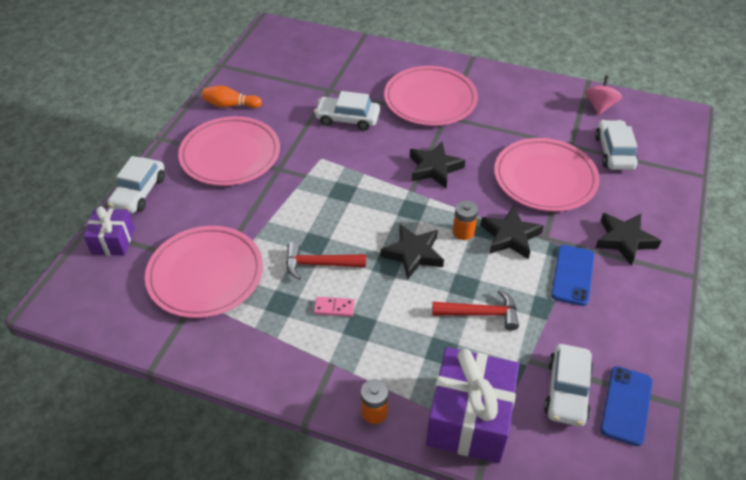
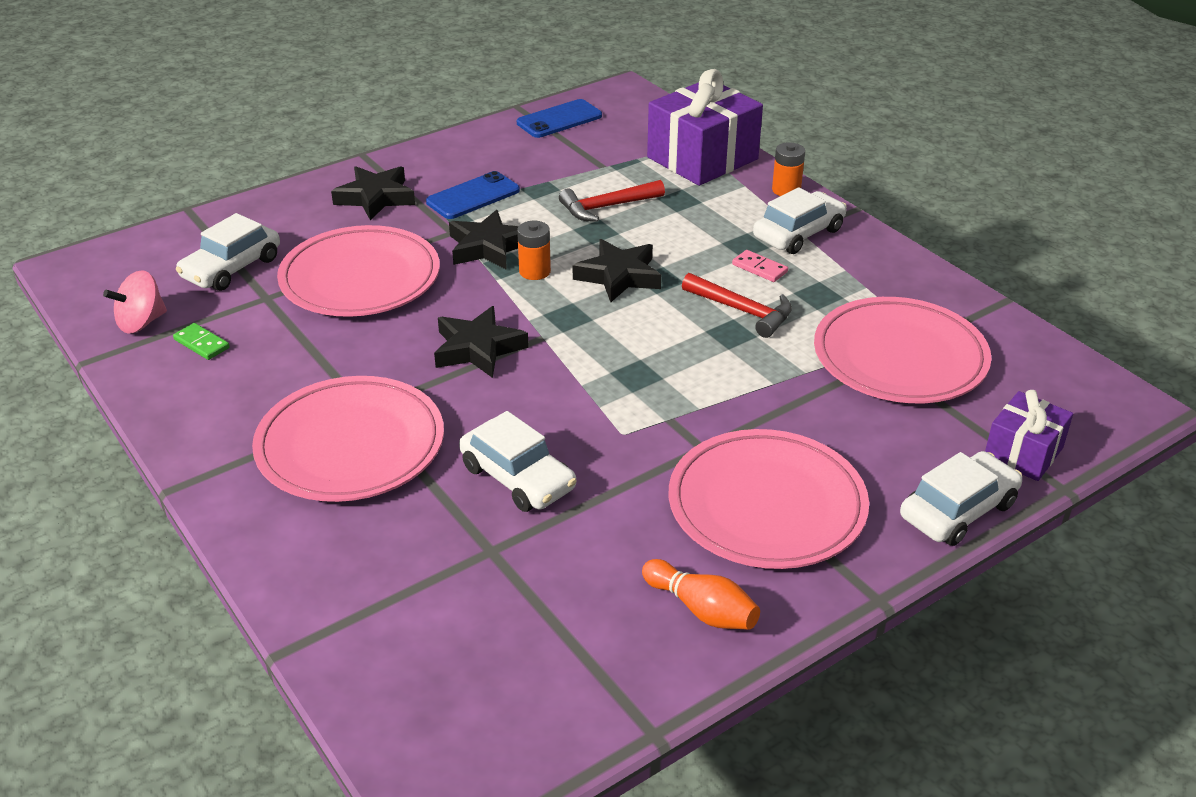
camera: 145 degrees left, 10 degrees down
red hammer [432,289,519,331] -> red hammer turned 60 degrees counterclockwise [559,180,665,222]
white car [544,344,593,426] -> white car moved to [753,187,847,254]
none -> green domino [173,323,230,360]

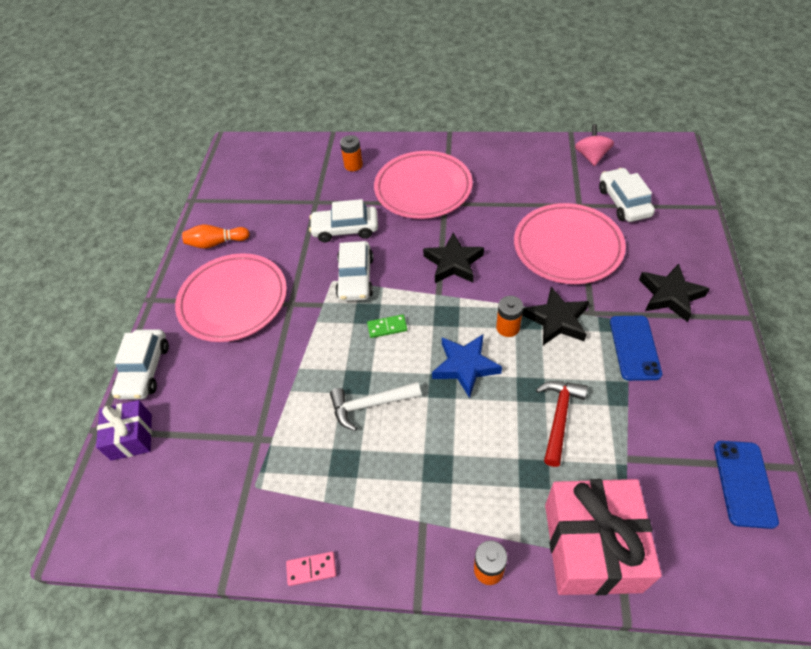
camera: 135 degrees right, 15 degrees up
green domino [173,323,230,360] -> green domino moved to [367,315,407,338]
black star [573,239,661,302] -> blue star [432,334,502,398]
purple gift [647,69,763,186] -> pink gift [545,479,662,595]
red hammer [682,273,792,338] -> white hammer [330,382,421,431]
pink domino [732,250,788,282] -> pink domino moved to [286,552,337,586]
white car [753,187,847,254] -> white car moved to [335,241,373,301]
pink plate [814,297,991,403] -> none
none -> orange battery [340,135,363,171]

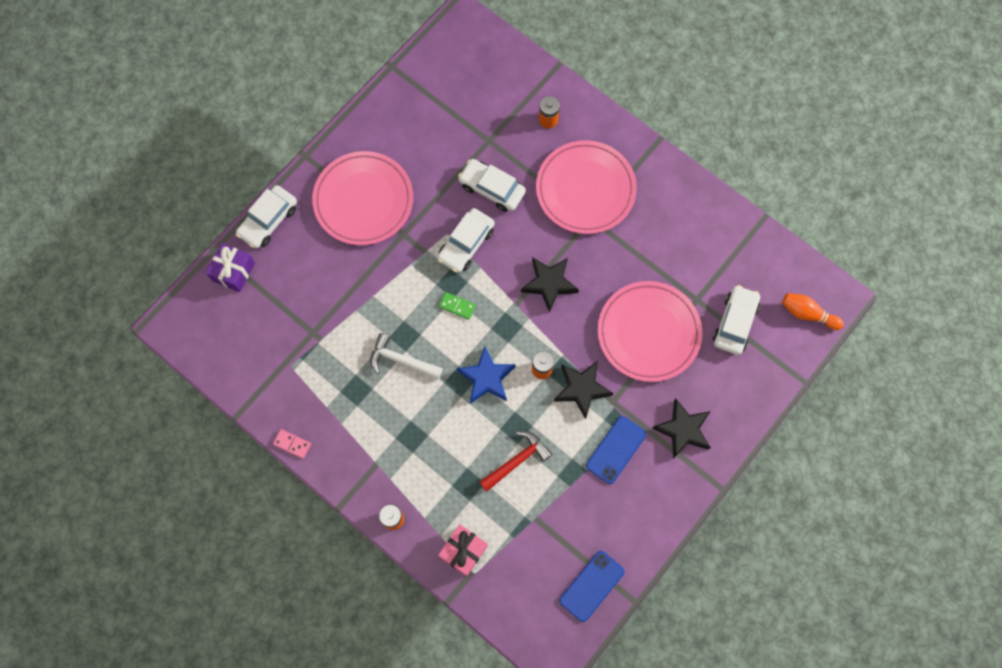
camera: 30 degrees right, 20 degrees up
orange bowling pin [182,225,250,249] -> orange bowling pin moved to [782,293,844,330]
pink gift [545,479,662,595] -> pink gift [438,524,488,576], size x0.56
pink spinning top [575,124,614,166] -> none

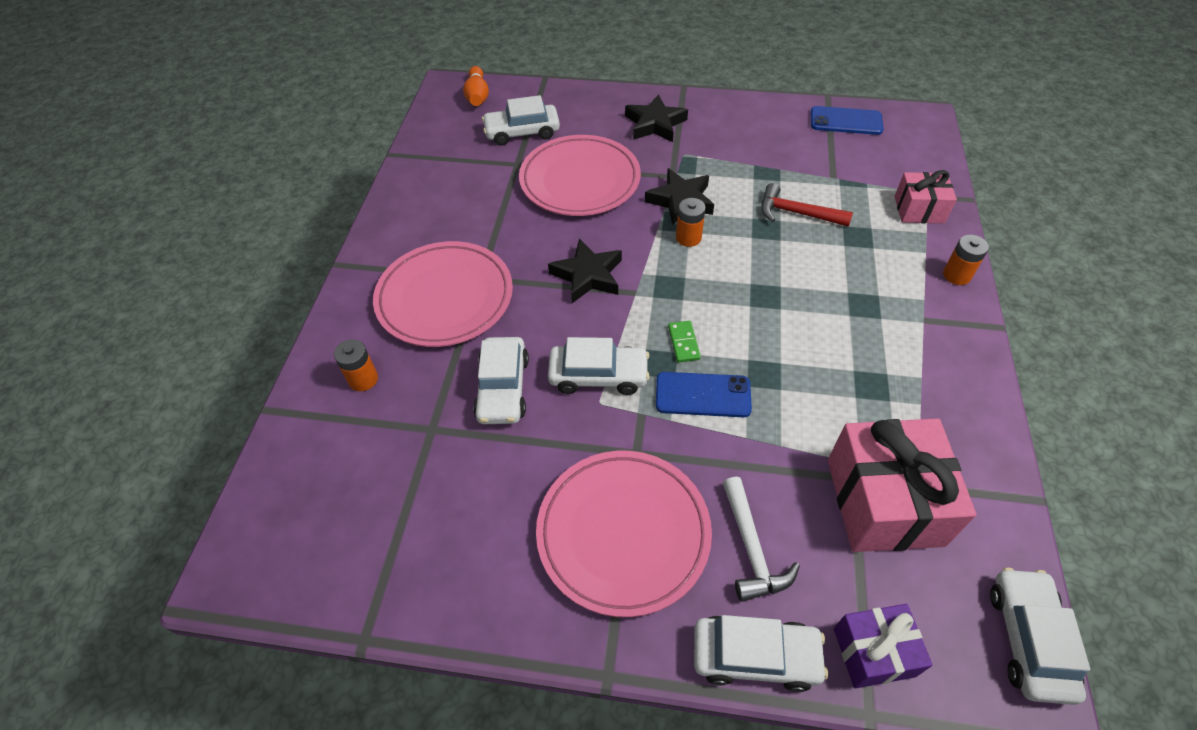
camera: 120 degrees left, 20 degrees down
pink domino [273,429,311,459] -> none
white hammer [371,333,443,379] -> white hammer moved to [723,477,800,602]
blue star [457,346,516,404] -> none
blue phone [586,416,646,484] -> blue phone moved to [656,372,752,417]
none -> pink gift [828,418,976,552]
none -> white car [990,568,1090,705]

